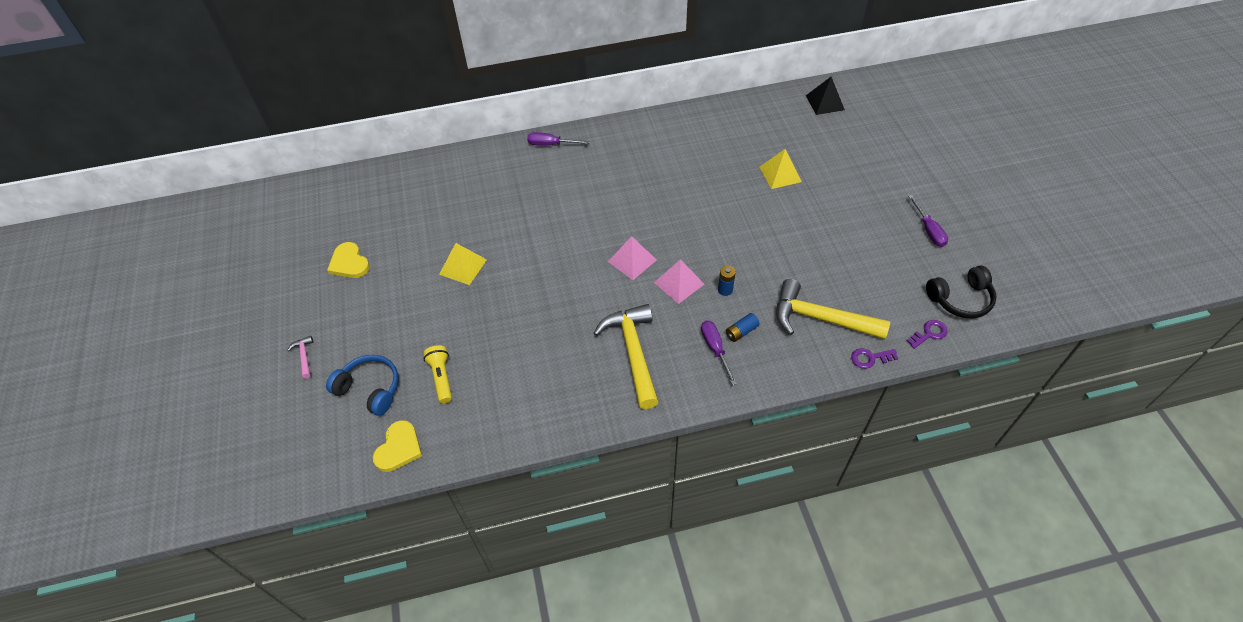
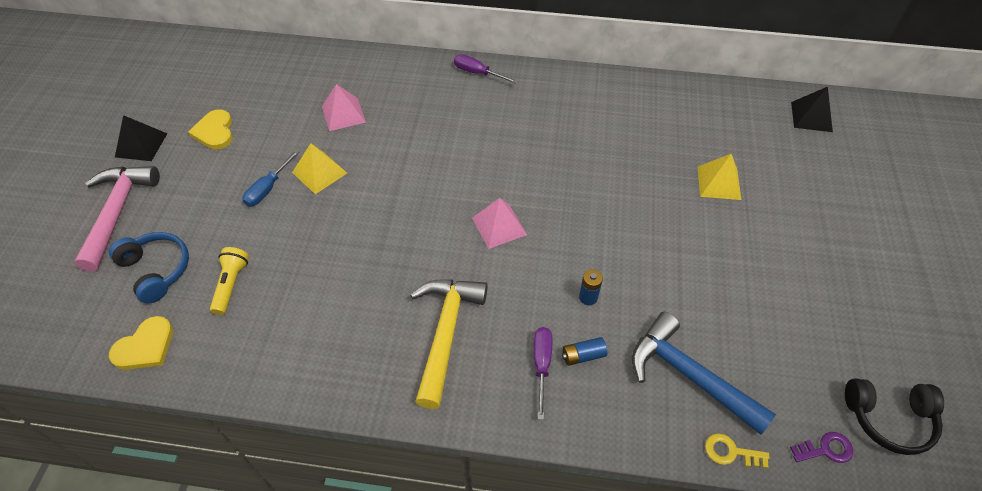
camera: 20 degrees right, 0 degrees up
pink hammer [287,336,313,378] -> pink hammer [74,166,160,272], size x2.40
pink pyramid [654,259,704,304] -> pink pyramid moved to [322,84,366,131]
yellow hammer [776,279,890,339] -> blue hammer [632,312,776,435]
purple key [851,348,898,369] -> yellow key [705,433,769,468]
purple screwdriver [908,195,948,247] -> none
none -> black pyramid [115,115,167,161]
none -> blue screwdriver [242,150,300,206]

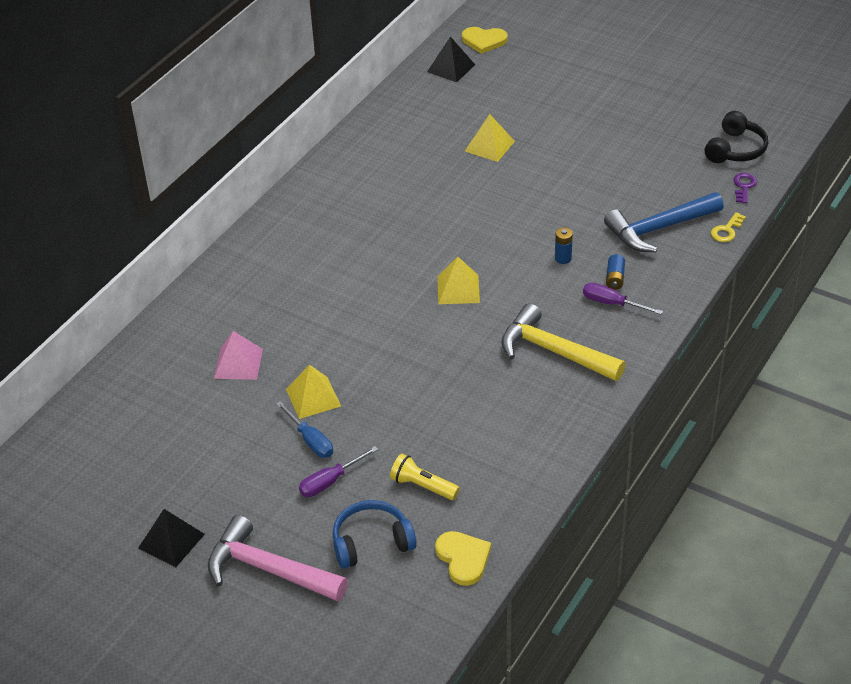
camera: 65 degrees left, 10 degrees down
yellow heart [188,109,233,149] -> yellow heart moved to [462,27,508,54]
purple screwdriver [454,54,518,84] -> purple screwdriver moved to [299,446,378,497]
pink pyramid [472,198,527,249] -> yellow pyramid [437,257,480,304]

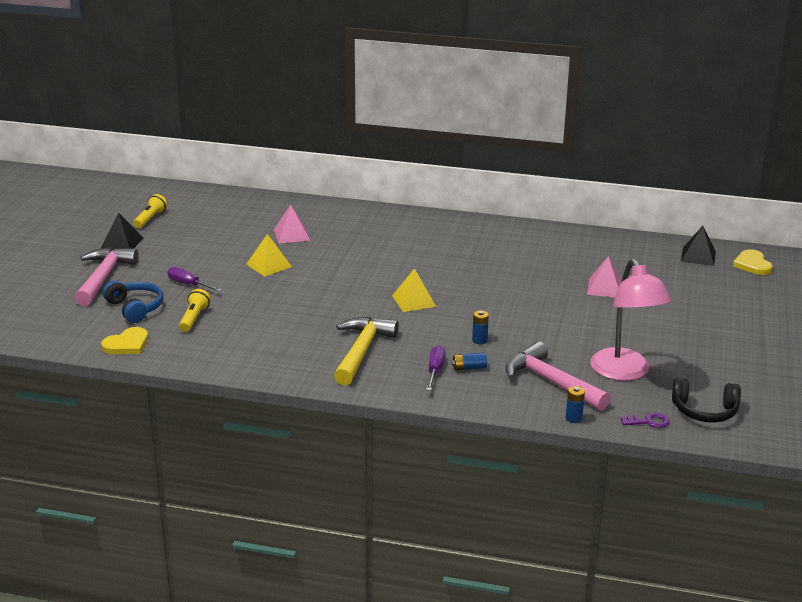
camera: 70 degrees right, 15 degrees down
blue screwdriver [276,401,333,458] -> none
yellow pyramid [465,114,515,162] -> pink pyramid [587,256,622,298]
blue hammer [604,192,724,252] -> pink hammer [505,341,611,411]
yellow key [711,212,746,242] -> blue battery [566,386,585,423]
none -> yellow flashlight [133,194,167,228]
none -> pink lamp [590,259,672,381]

